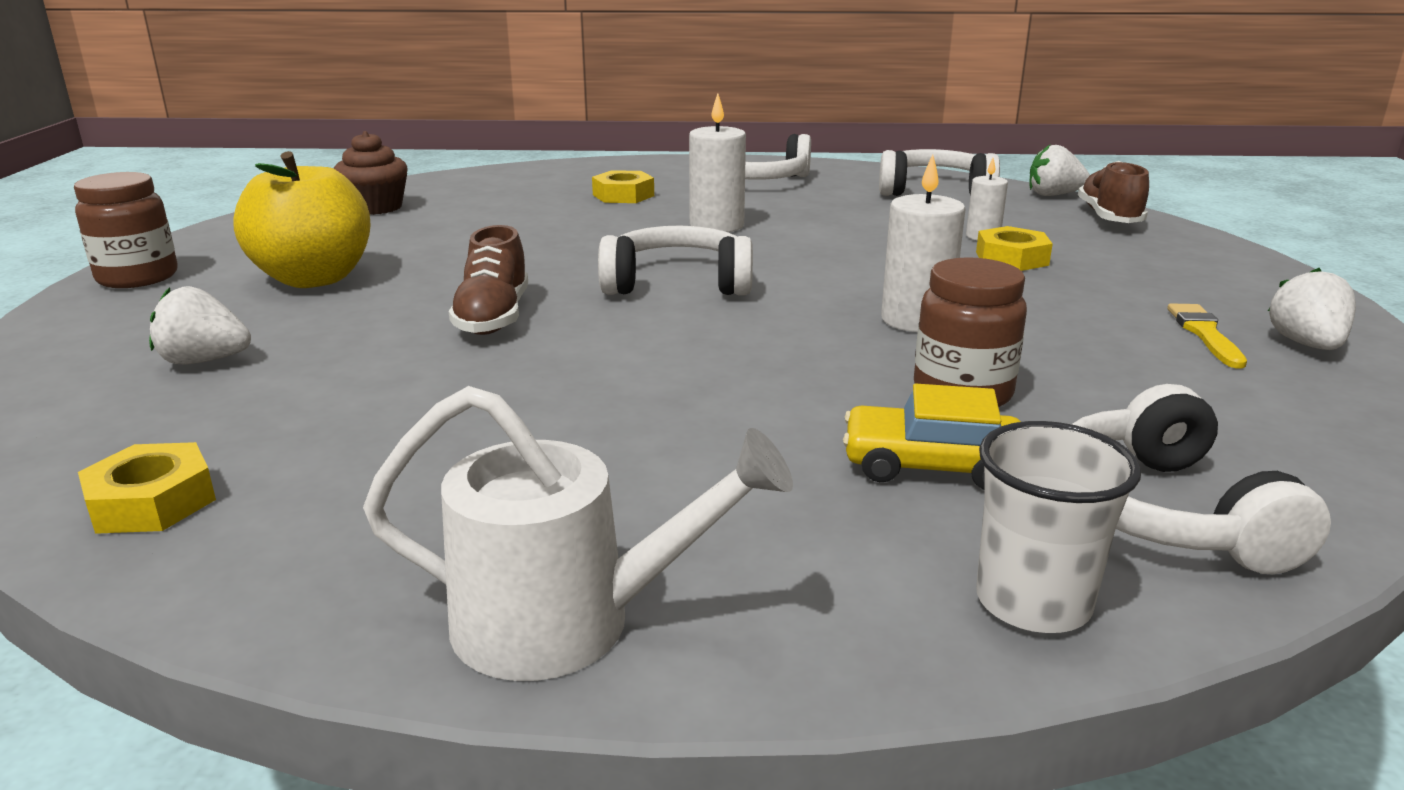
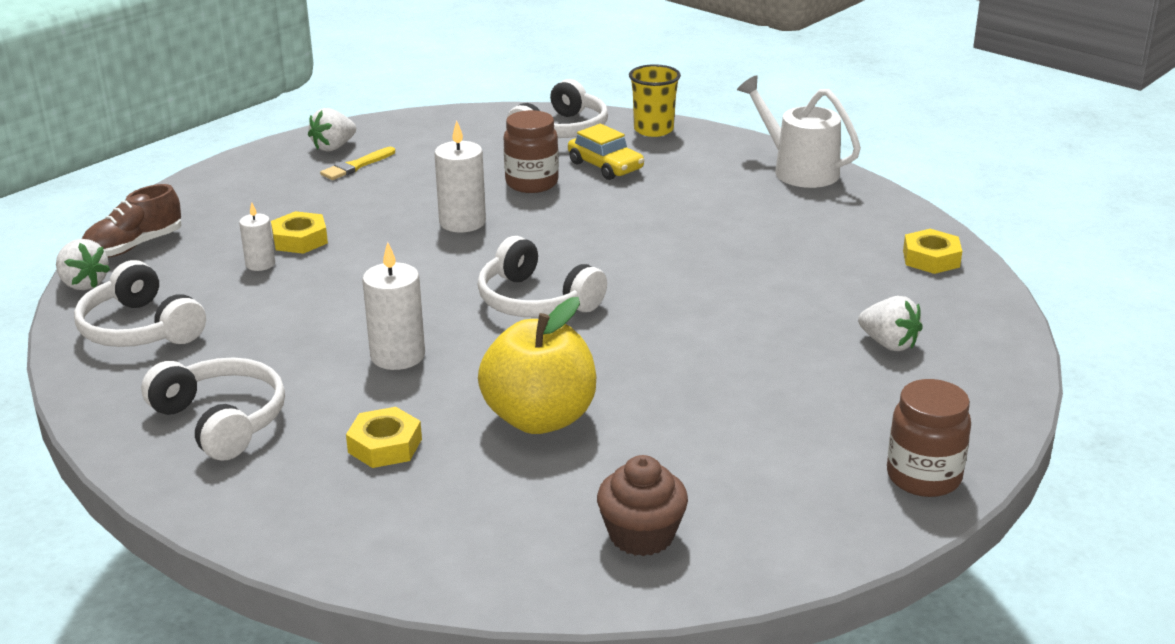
camera: 140 degrees left, 5 degrees up
yellow apple [233,151,371,288] -> yellow apple moved to [478,297,596,434]
brown shoe [449,225,528,335] -> none
white cup [976,421,1141,633] -> yellow cup [629,64,681,137]

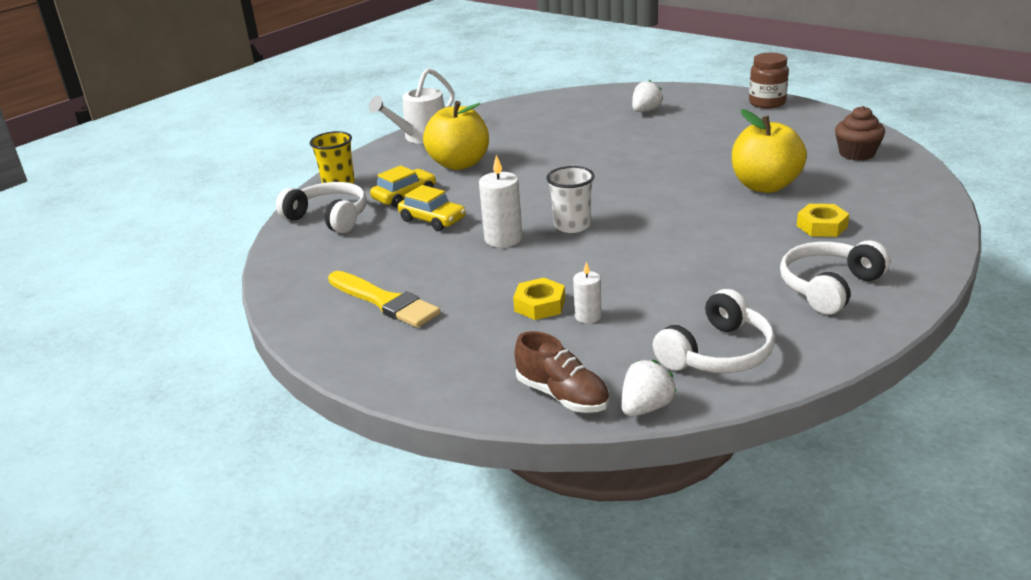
camera: 90 degrees left, 0 degrees up
white strawberry [308,108,356,152] -> none
yellow brush [320,147,395,180] -> yellow brush [328,271,441,328], size x1.71
white candle [362,242,425,370] -> none
white headphones [478,236,607,317] -> none
brown jar [504,110,559,193] -> yellow car [398,185,466,231]
yellow nut [903,229,962,274] -> none
none -> yellow apple [423,101,489,170]
none -> white cup [546,166,594,233]

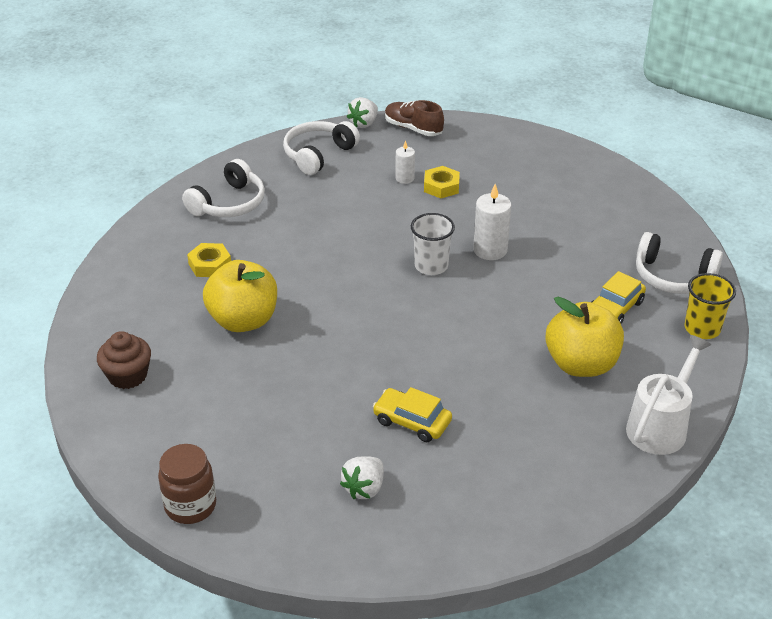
camera: 170 degrees right, 10 degrees up
yellow brush [328,271,441,328] -> none
yellow car [398,185,466,231] -> yellow car moved to [373,387,452,442]

